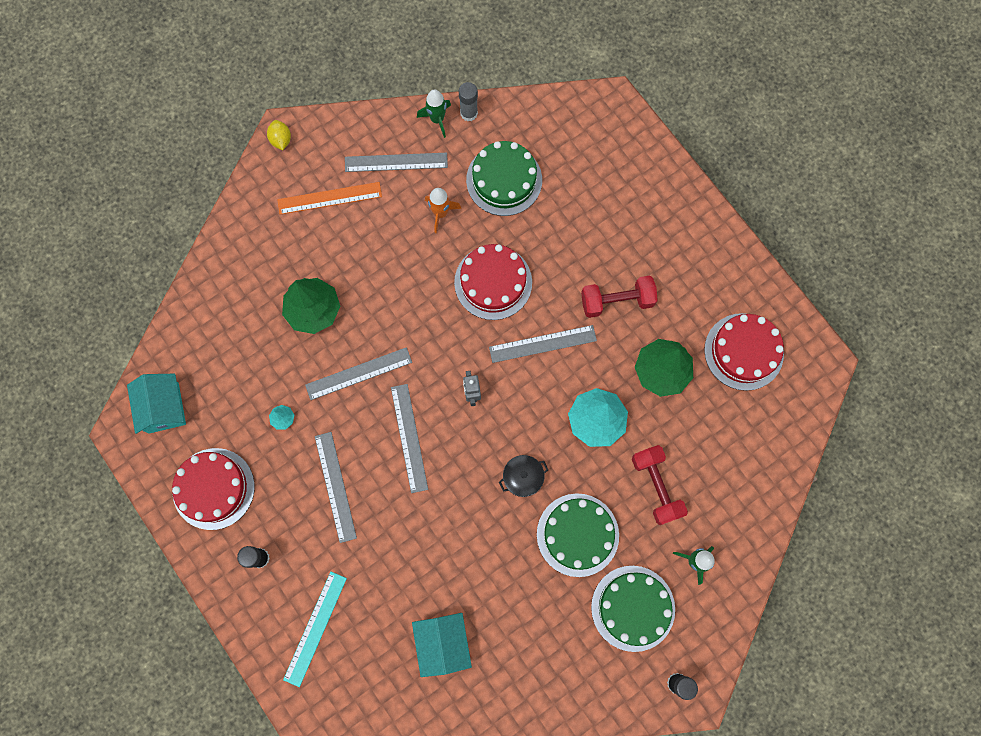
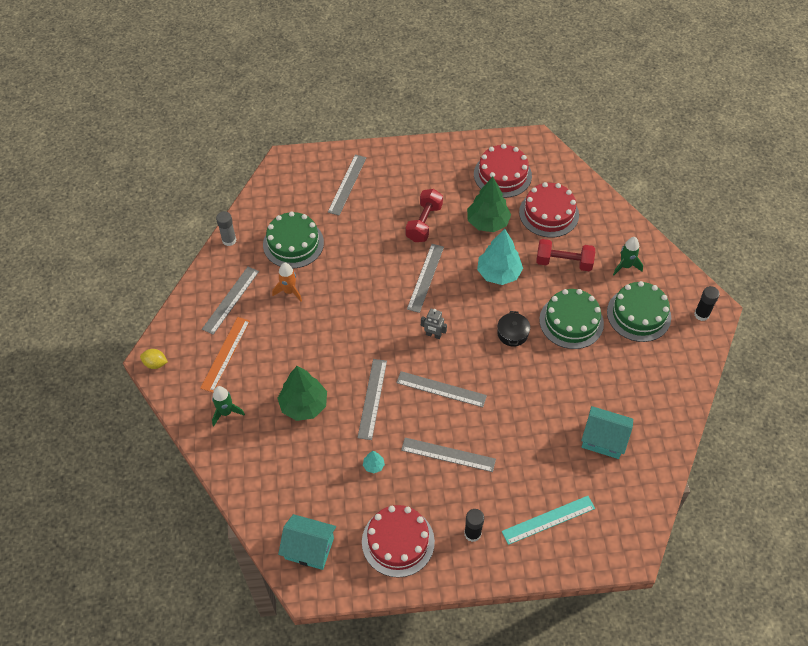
camera: 60 degrees left, 20 degrees down
turquoise ruler [283,572,347,687] -> turquoise ruler turned 75 degrees counterclockwise [502,496,595,545]
green rocket [417,89,451,138] -> green rocket moved to [212,386,245,426]
red cake [454,244,532,320] -> red cake moved to [519,182,579,237]
none -> grey ruler [328,155,367,216]

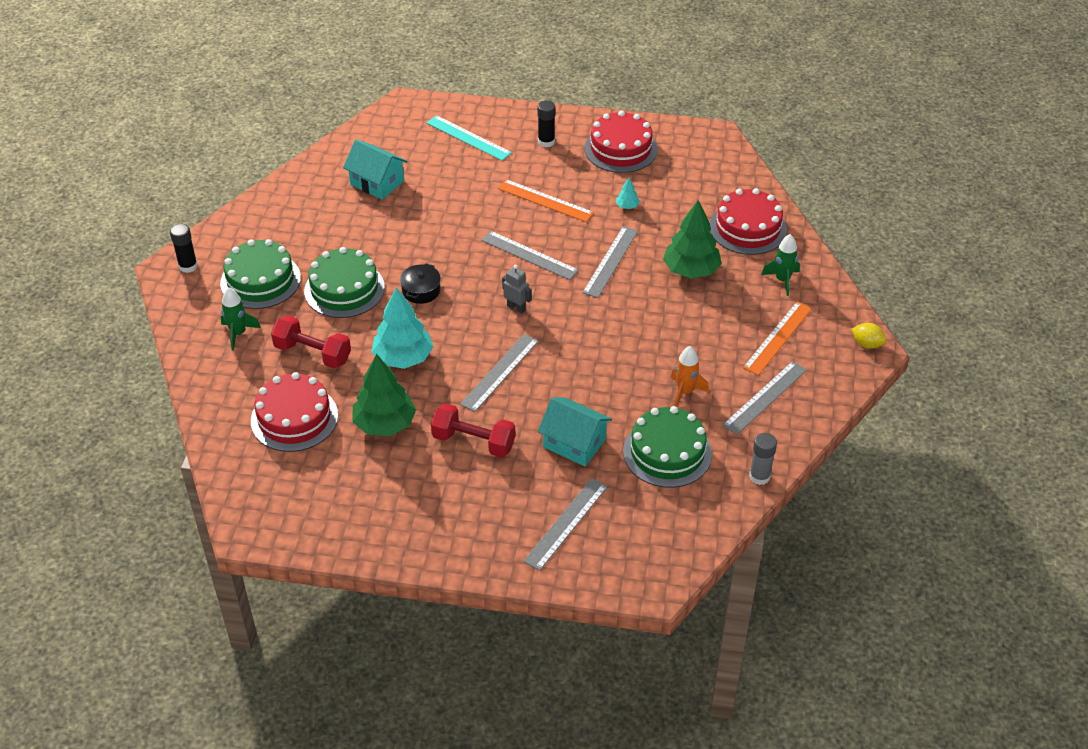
camera: 165 degrees left, 10 degrees down
turquoise house [278,514,336,570] -> turquoise house moved to [538,397,612,467]
grey ruler [401,438,496,472] -> orange ruler [498,179,594,222]
red dumbbell [406,189,443,242] -> red dumbbell turned 75 degrees clockwise [431,403,515,458]
red cake [474,144,532,198] -> red cake moved to [710,188,787,255]
turquoise ruler [502,496,595,545] -> turquoise ruler turned 45 degrees clockwise [426,115,512,161]

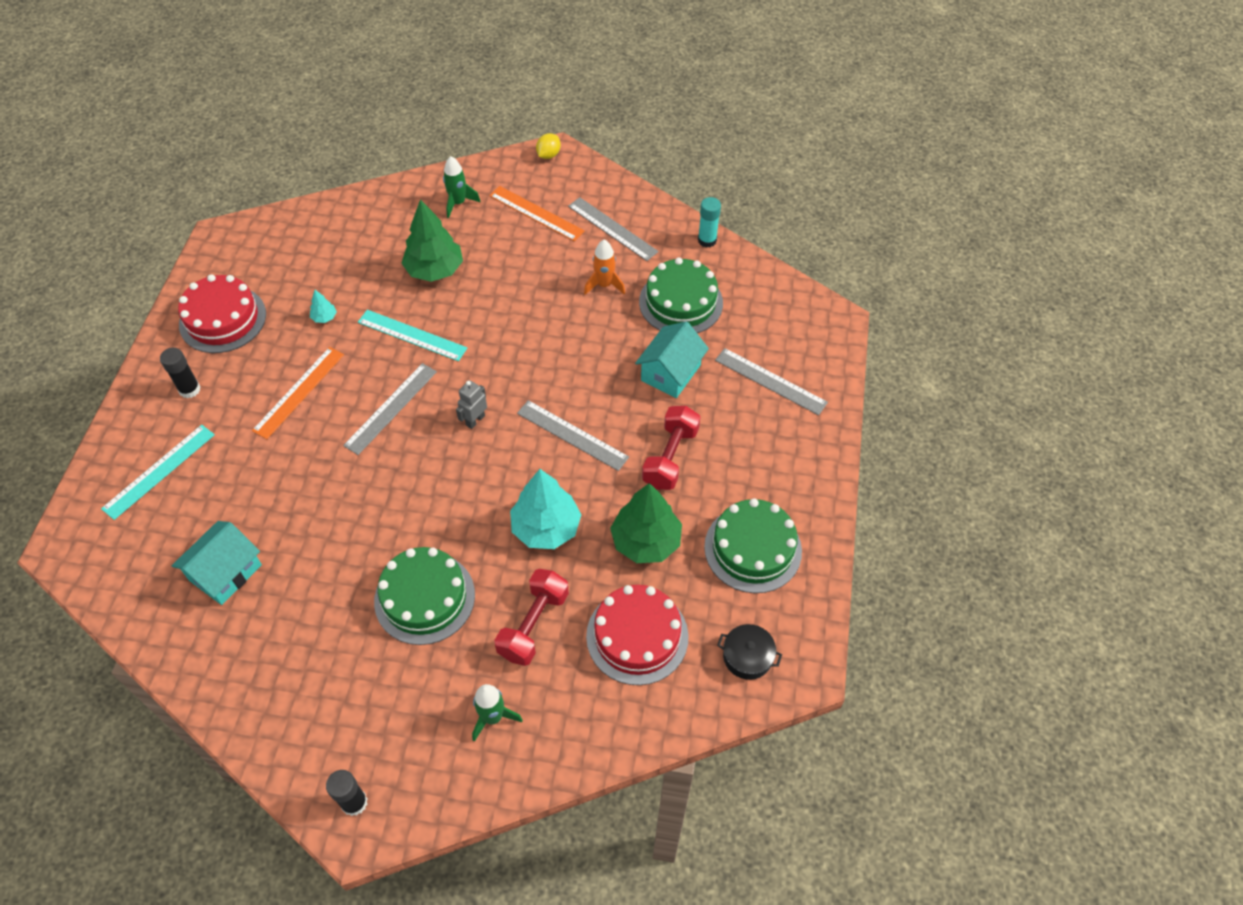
camera: 90 degrees left, 10 degrees up
green cake [220,239,301,309] -> green cake moved to [704,498,802,593]
black pot [400,263,441,304] -> black pot moved to [717,624,782,680]
grey ruler [582,226,638,298] -> turquoise ruler [358,310,467,361]
red cake [710,188,787,255] -> none
grey glue stick [749,433,777,485] -> turquoise glue stick [698,197,721,248]

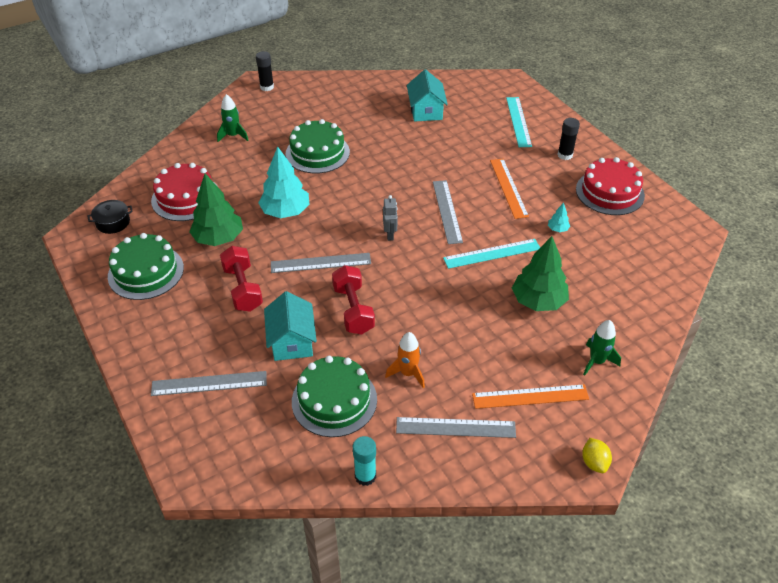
camera: 140 degrees right, 10 degrees down
red dumbbell [494,569,569,666] -> red dumbbell moved to [332,265,375,335]

